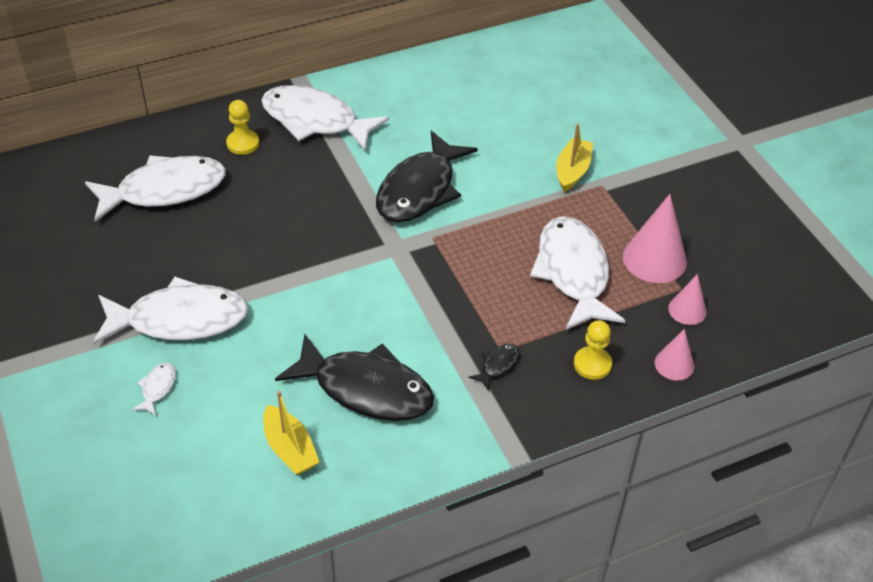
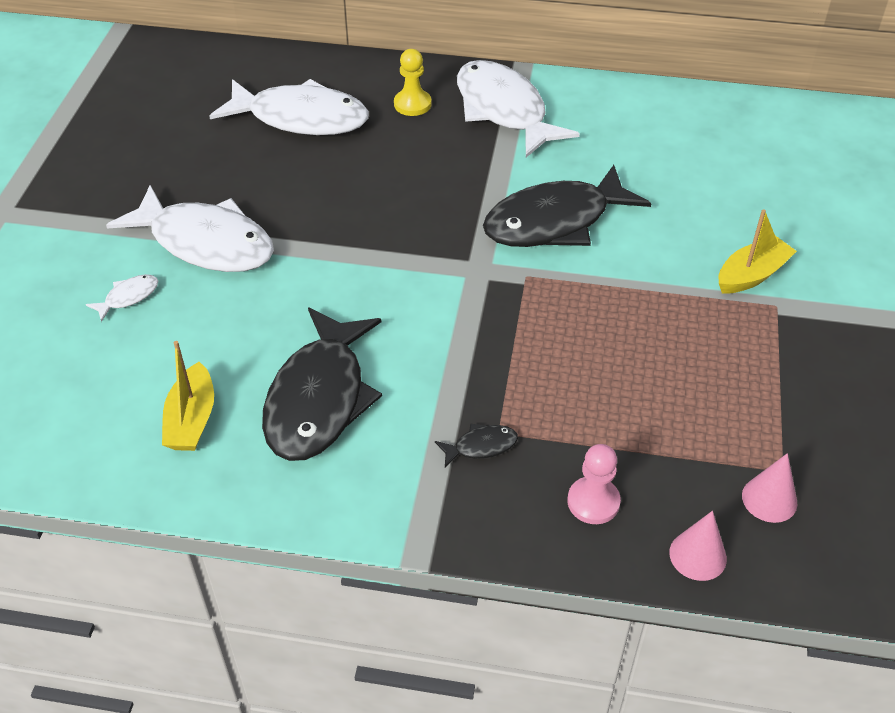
camera: 35 degrees right, 0 degrees up
black fish [275,334,434,421] -> black fish turned 45 degrees clockwise [262,307,382,461]
white fish [530,216,625,330] -> none
yellow pawn [574,320,612,380] -> pink pawn [567,444,621,524]
pink cone [623,194,687,283] -> none

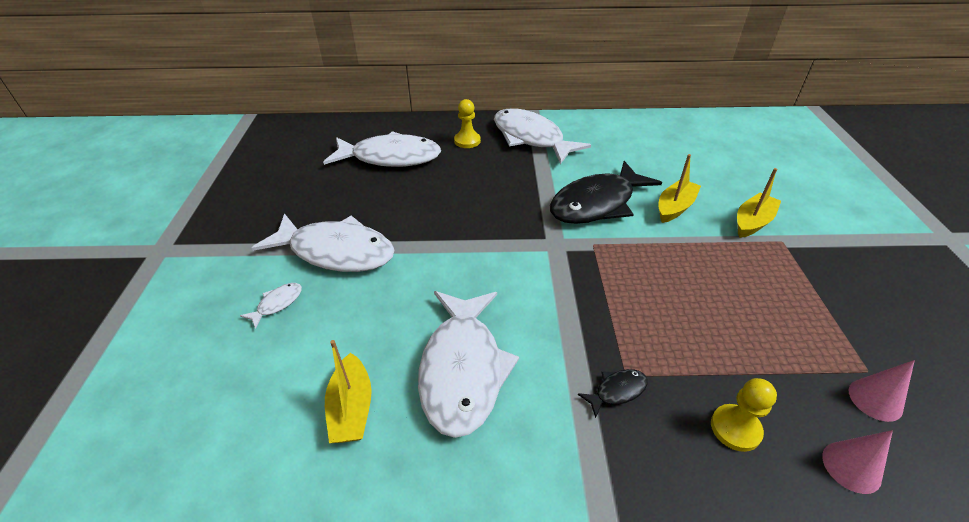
camera: 10 degrees left, 5 degrees down
black fish [262,307,382,461] -> white fish [418,291,519,438]
pink pawn [567,444,621,524] -> yellow pawn [711,378,777,452]
none -> yellow boat [658,154,701,223]

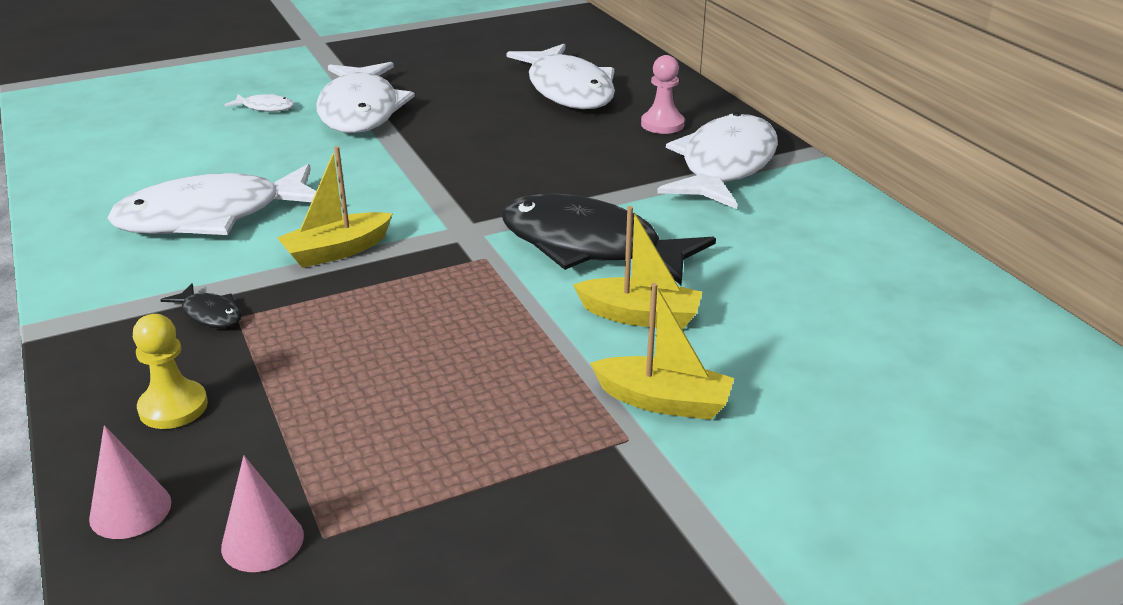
camera: 65 degrees right, 10 degrees down
yellow boat [325,340,372,443] -> yellow boat moved to [277,146,392,268]
yellow pawn [454,99,481,148] -> pink pawn [641,55,685,134]

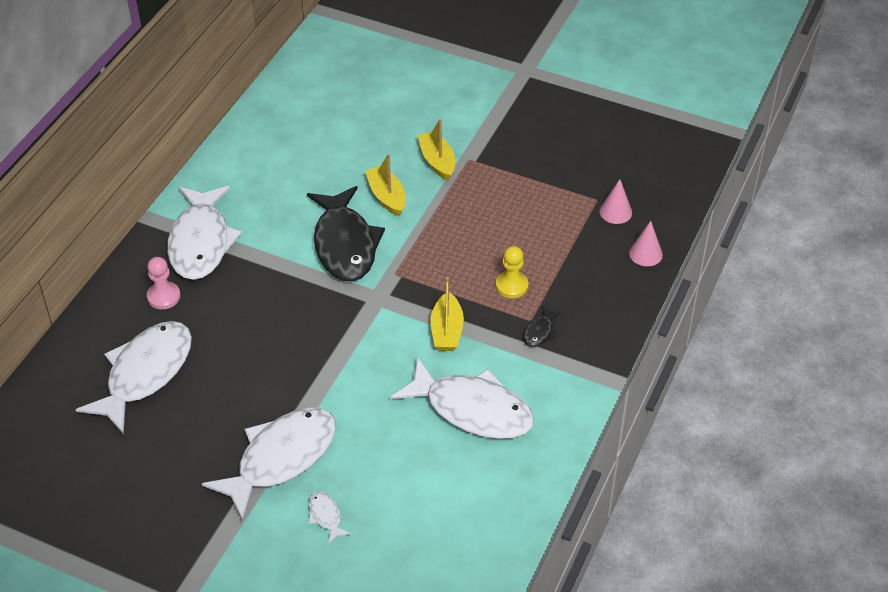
camera: 130 degrees left, 15 degrees up
yellow pawn [133,314,208,429] -> yellow pawn moved to [496,246,529,298]
black fish [161,283,242,328] -> black fish turned 150 degrees counterclockwise [523,305,562,347]
yellow boat [277,146,392,268] -> yellow boat turned 75 degrees clockwise [430,277,464,351]
white fish [657,112,778,209] -> white fish turned 75 degrees counterclockwise [167,186,242,280]

